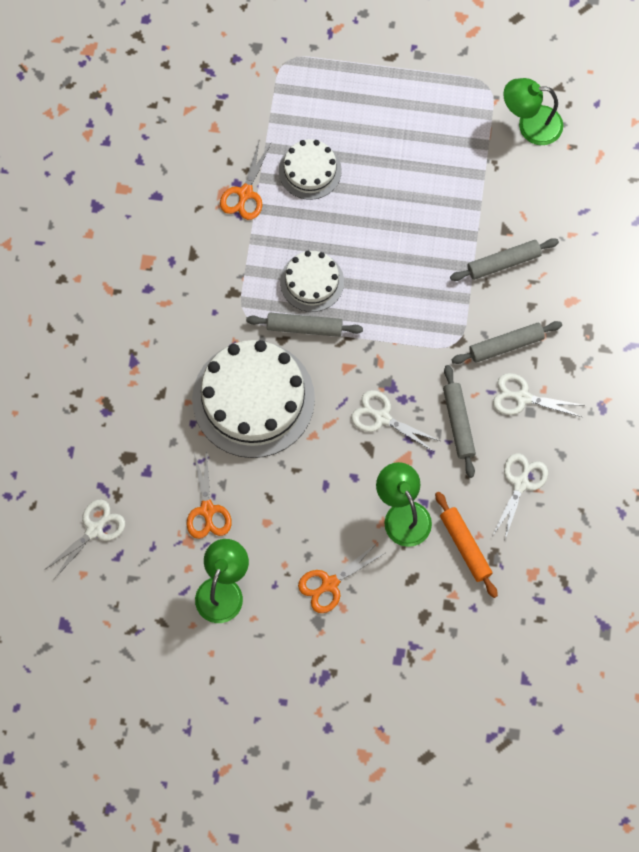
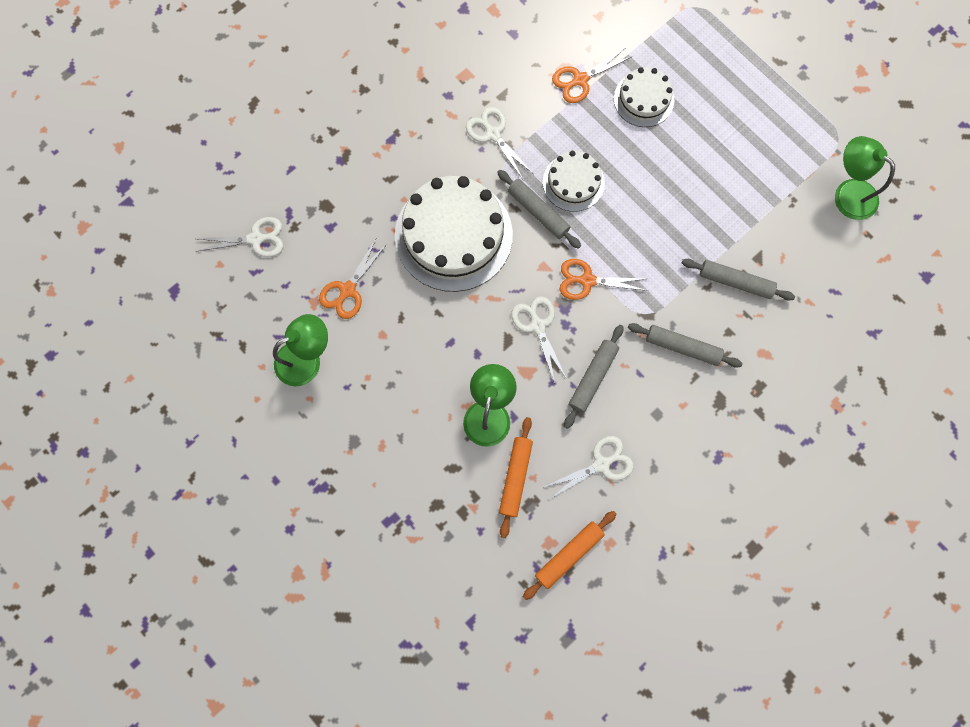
camera: 40 degrees right, 5 degrees up
orange scissors [298,542,385,613] -> orange scissors moved to [560,259,648,300]
white scissors [493,373,582,417] -> white scissors moved to [466,107,532,179]
none -> orange rolling pin [523,511,616,600]

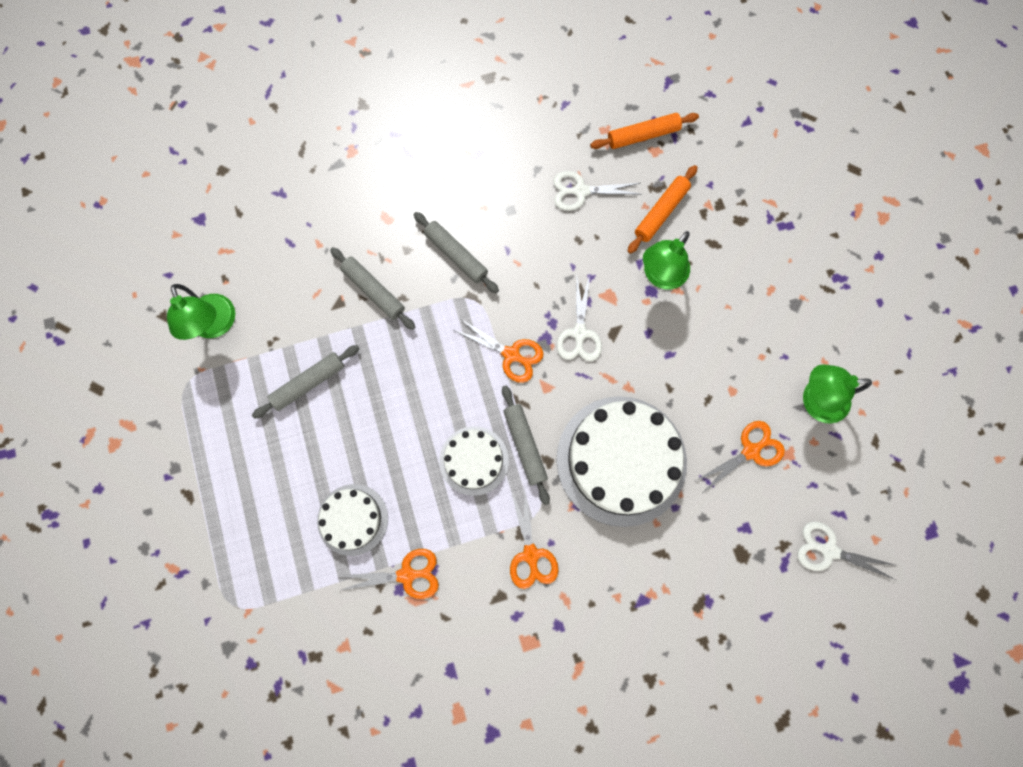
camera: 155 degrees left, 0 degrees up
white scissors [466,107,532,179] -> orange scissors [510,491,559,589]
grey rolling pin [564,325,623,429] -> grey rolling pin moved to [252,345,360,419]

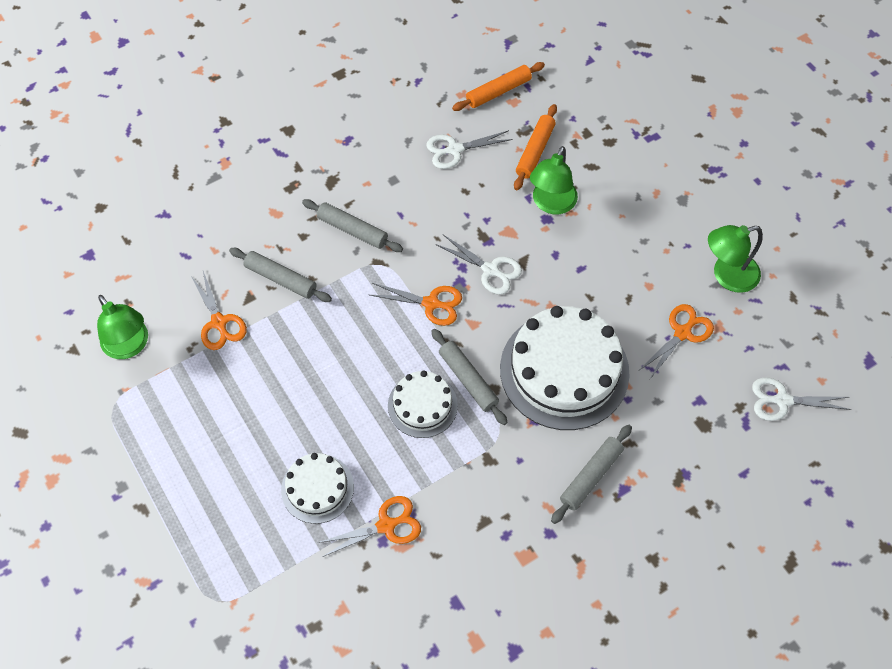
camera: 15 degrees left, 15 degrees down
grey rolling pin [252,345,360,419] -> grey rolling pin moved to [551,425,632,524]
orange scissors [510,491,559,589] -> orange scissors moved to [191,271,247,350]
white scissors [557,273,602,361] -> white scissors turned 45 degrees counterclockwise [435,235,522,295]

